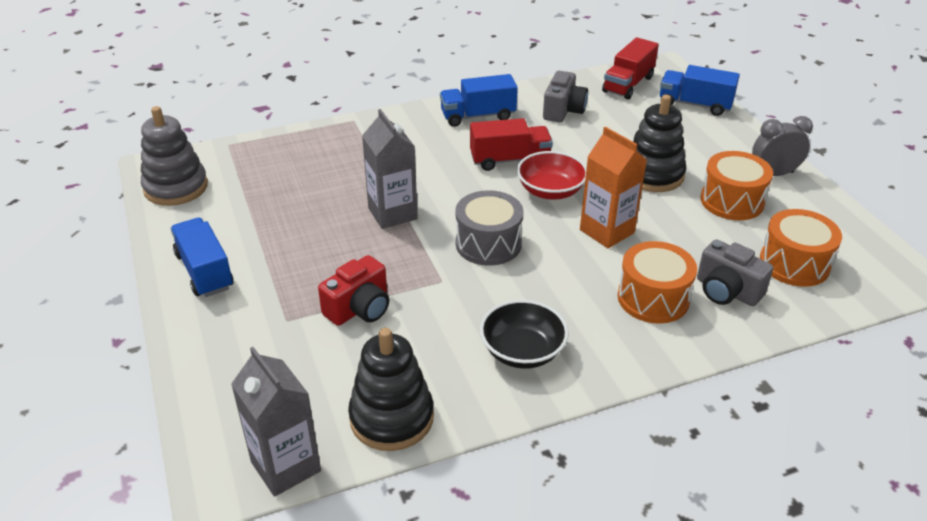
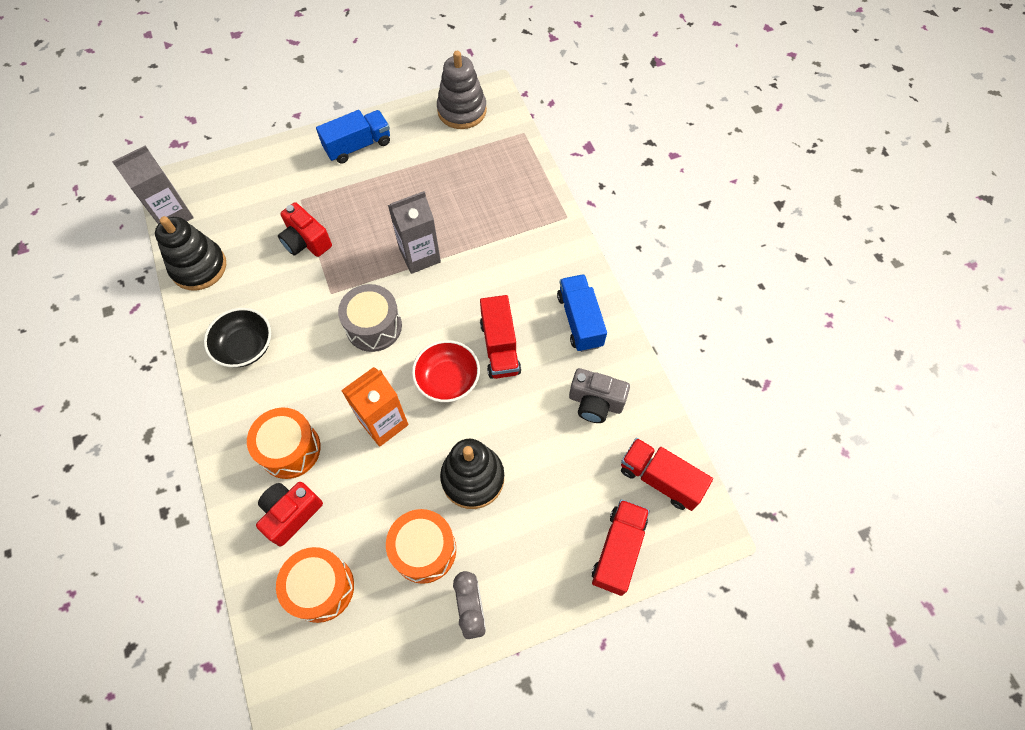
camera: 90 degrees right, 25 degrees up
blue truck [660,65,740,116] -> red truck [592,499,650,596]
grey camera [697,239,773,306] -> red camera [256,482,323,546]

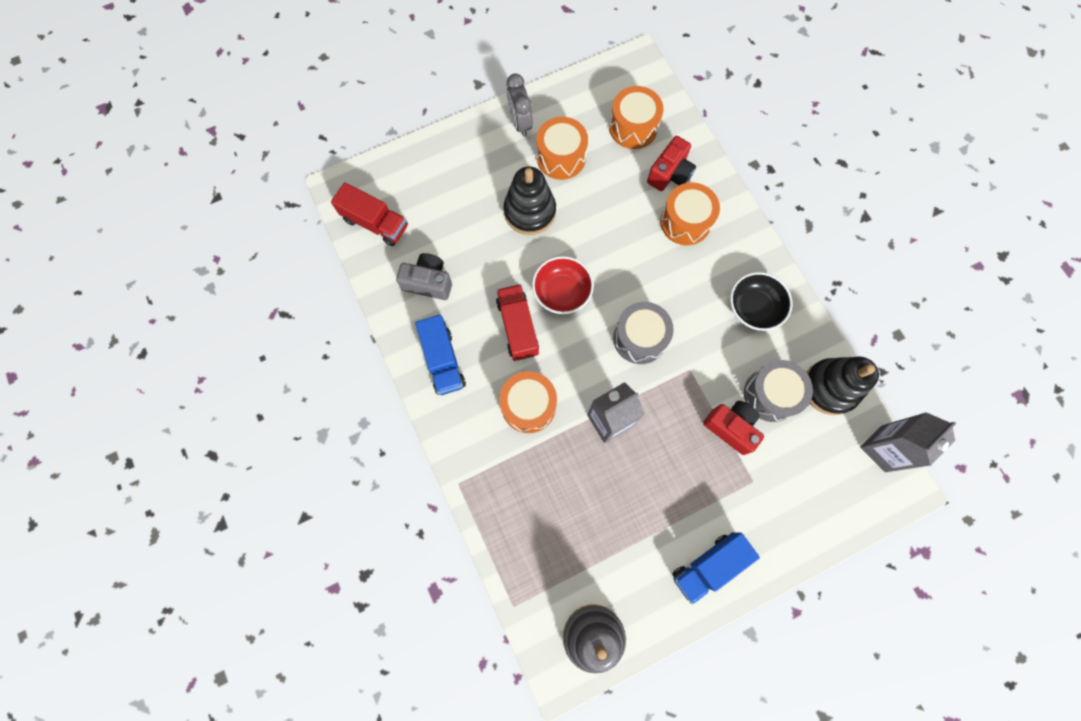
camera: 175 degrees right, 10 degrees up
orange carton [341,367,409,447] -> none
red truck [592,499,650,596] -> none
none -> orange drum [499,371,557,433]
none -> grey drum [744,360,813,422]

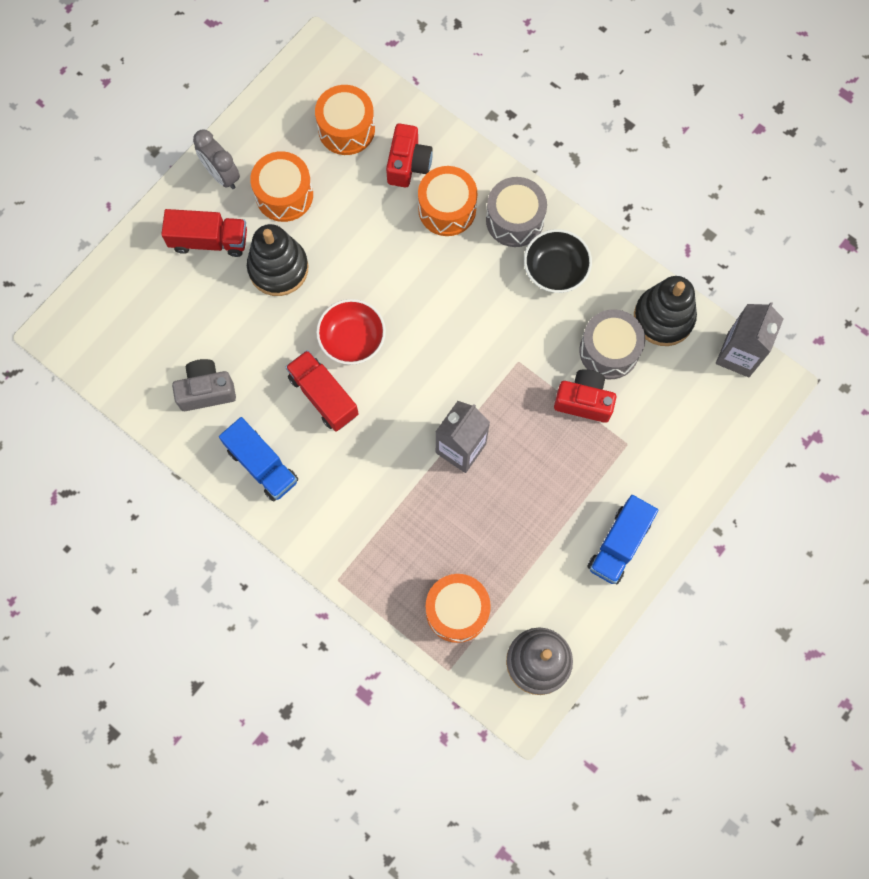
camera: 25 degrees left, 0 degrees up
red truck [331,182,408,246] -> red truck moved to [161,209,247,257]
orange drum [499,371,557,433] -> orange drum moved to [426,574,491,643]
grey drum [613,302,674,364] -> grey drum moved to [486,177,547,247]

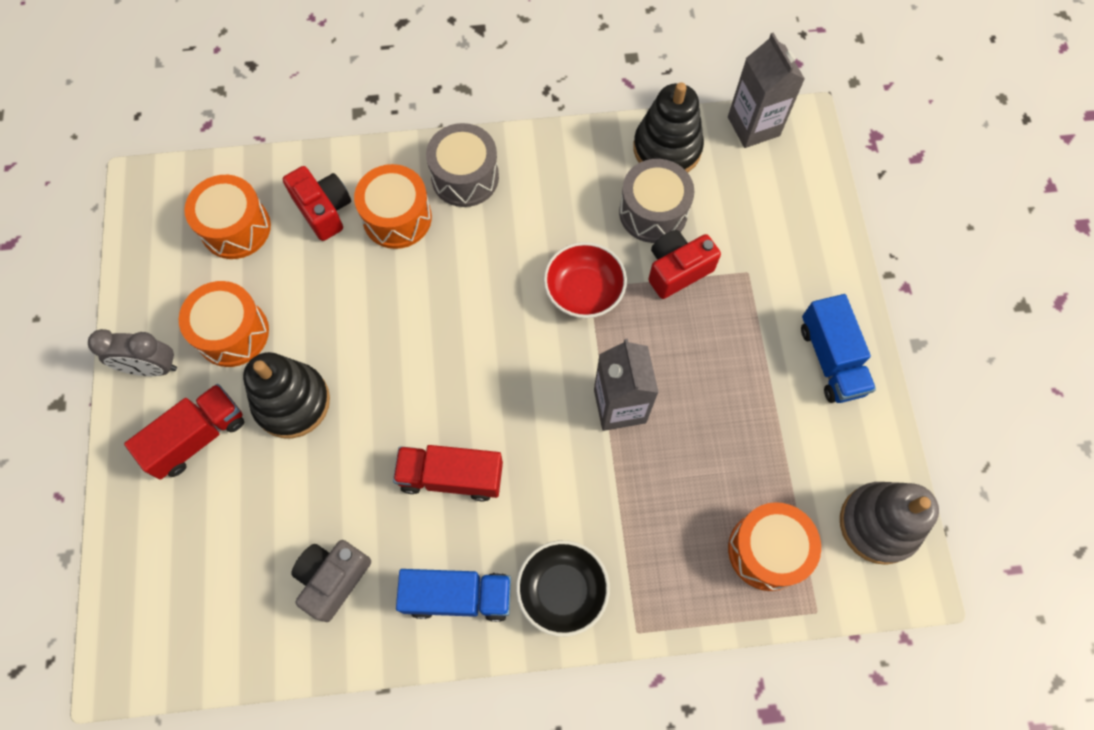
camera: 45 degrees left, 5 degrees down
red bowl [316,299,386,365] -> red bowl moved to [544,242,627,318]
black bowl [524,229,592,293] -> black bowl moved to [516,540,610,637]

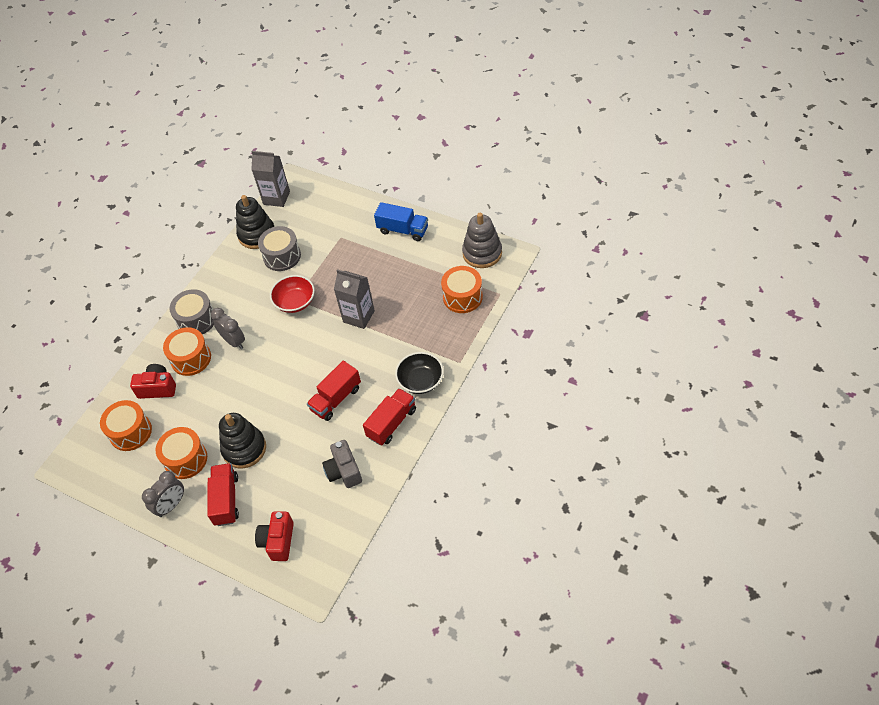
camera: 50 degrees left, 15 degrees down
blue truck [396,569,511,622] -> red truck [363,388,416,445]
red camera [648,230,721,299] -> red camera moved to [255,511,294,561]
none -> grey clock [211,308,245,349]

